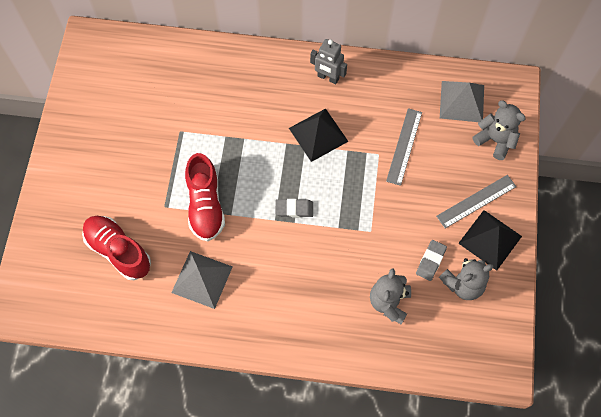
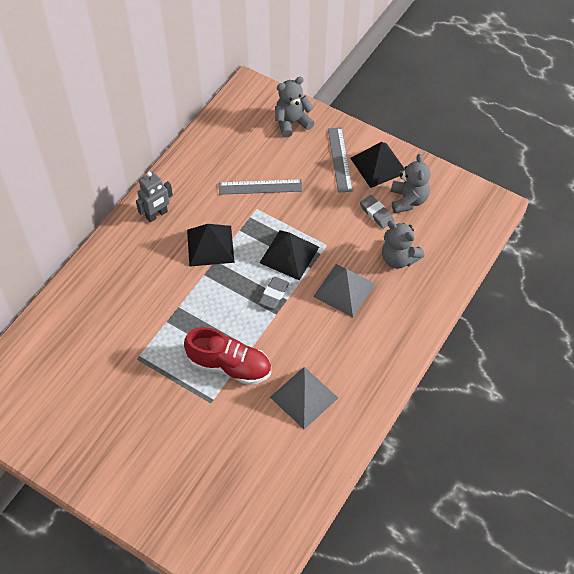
camera: 65 degrees left, 10 degrees down
red shoe [82,216,151,280] -> none
grey ruler [386,108,422,186] -> grey ruler turned 45 degrees counterclockwise [219,179,302,195]
grey pyramid [440,81,484,122] -> grey pyramid moved to [313,264,375,317]
none -> black pyramid [260,230,319,280]

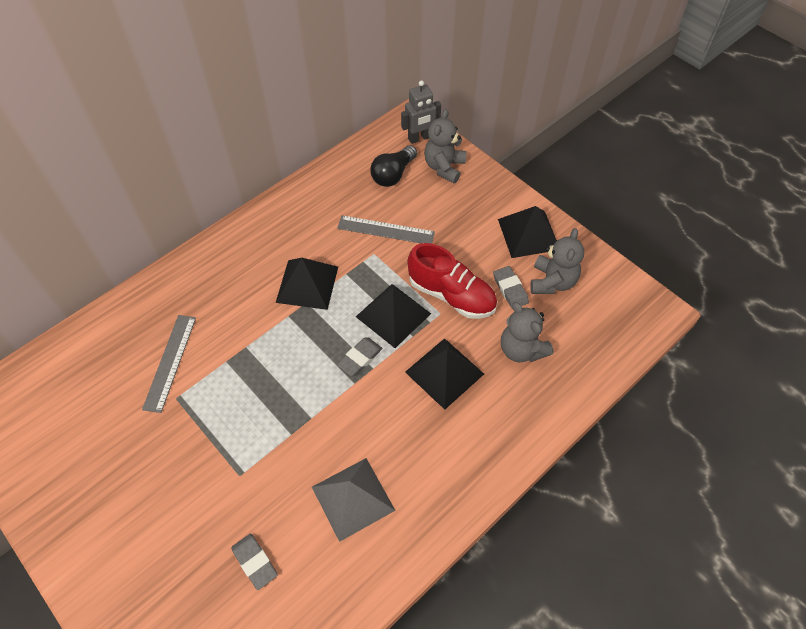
camera: 15 degrees right, 0 degrees up
grey robot [136,172,173,222] -> grey robot moved to [401,80,441,144]
red shoe [184,327,271,385] -> red shoe moved to [407,243,497,319]
grey teddy bear [275,77,315,138] -> grey teddy bear turned 60 degrees counterclockwise [424,109,466,183]
grey pyramid [313,264,375,317] -> black pyramid [405,338,484,410]
grey ruler [328,127,353,193] -> grey ruler moved to [142,315,196,413]
none -> grey eraser [231,534,278,590]
none -> black light bulb [370,145,417,187]

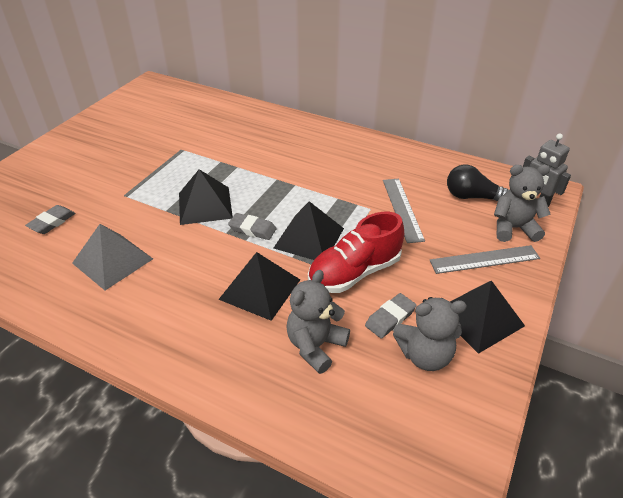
camera: 70 degrees right, 15 degrees down
grey ruler [142,315,196,413] -> grey ruler moved to [429,245,540,274]
black pyramid [276,258,338,310] -> black pyramid moved to [179,169,233,225]
red shoe [407,243,497,319] -> red shoe turned 45 degrees clockwise [308,212,404,293]

